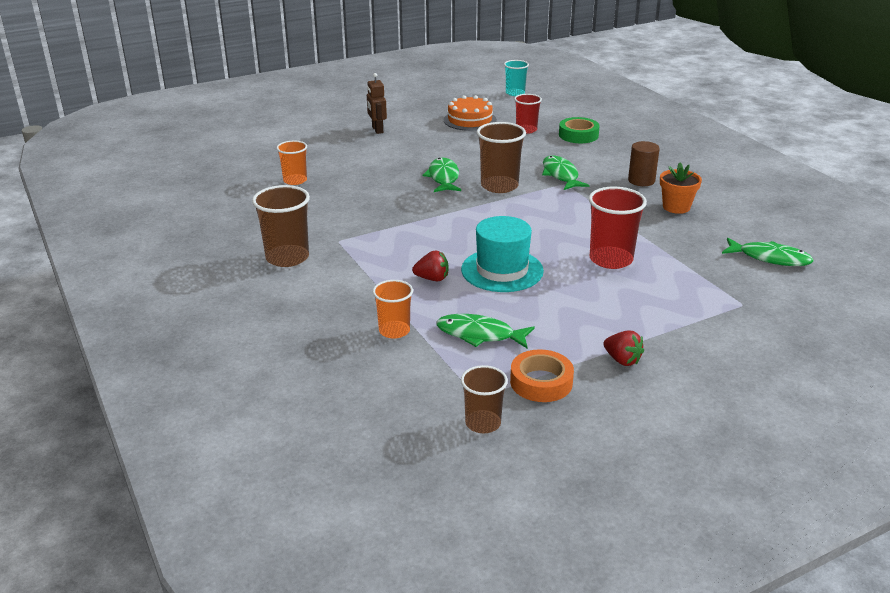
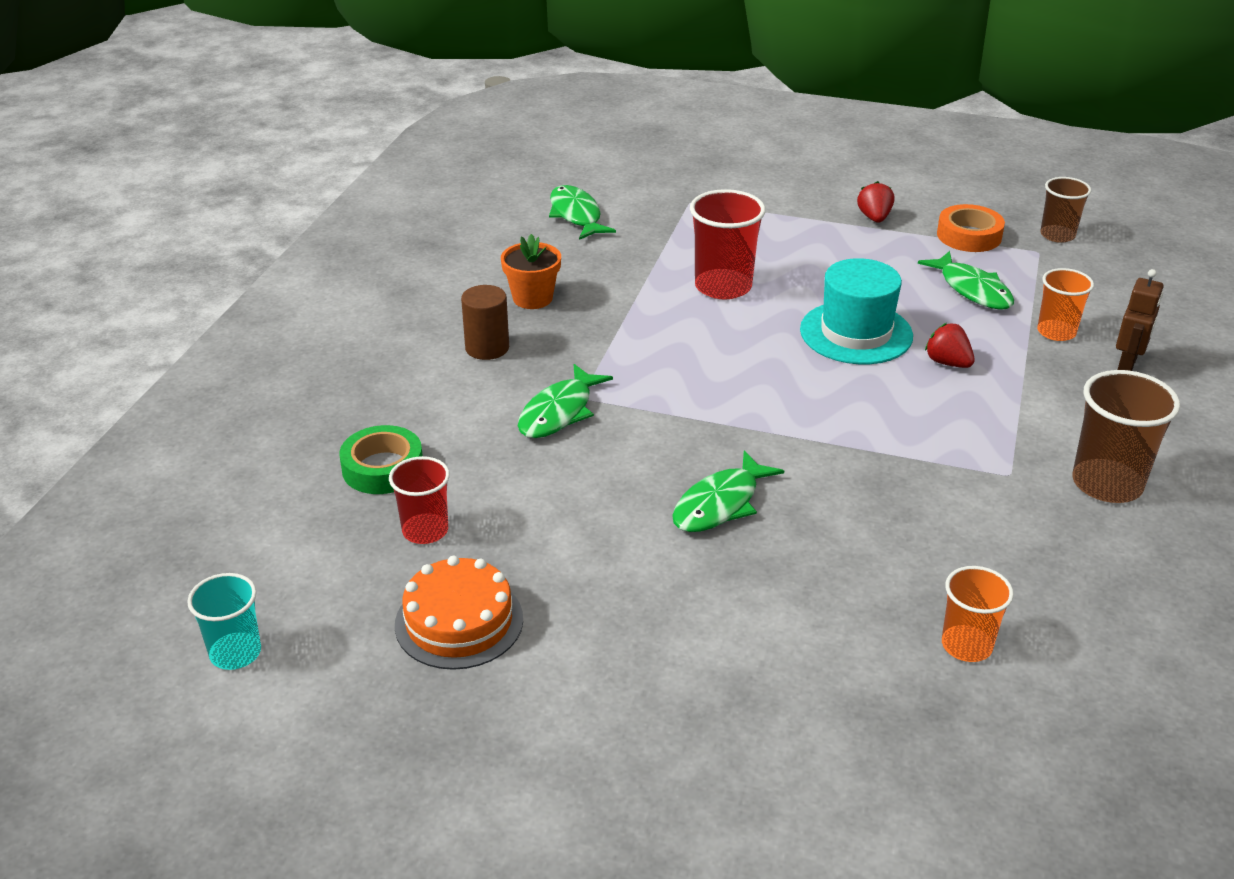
camera: 135 degrees left, 5 degrees up
brown robot [367,73,387,134] -> brown robot moved to [1116,269,1164,371]
brown cup [477,122,526,193] -> none

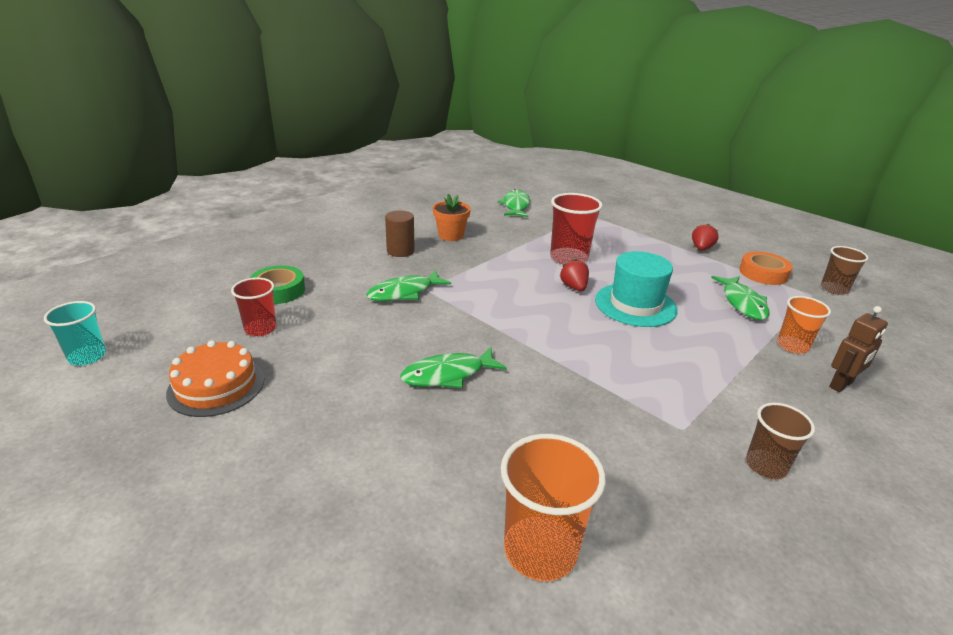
camera: 25 degrees right, 5 degrees down
red strawberry [925,323,975,368] -> red strawberry moved to [560,259,589,291]
orange cup [942,566,1014,662] -> orange cup [501,434,606,581], size x1.57
brown cup [1072,370,1180,503] -> brown cup [746,403,815,479], size x0.64

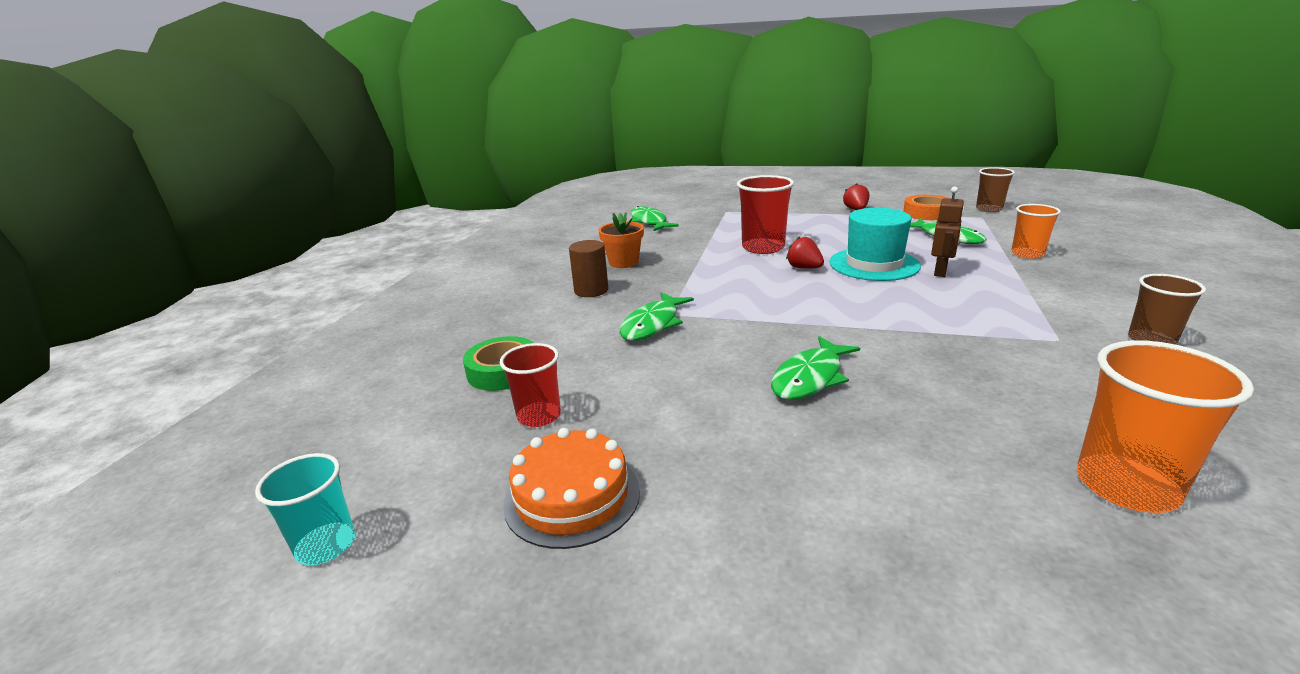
camera: 25 degrees left, 5 degrees down
brown robot [829,306,888,392] -> brown robot moved to [931,187,964,277]

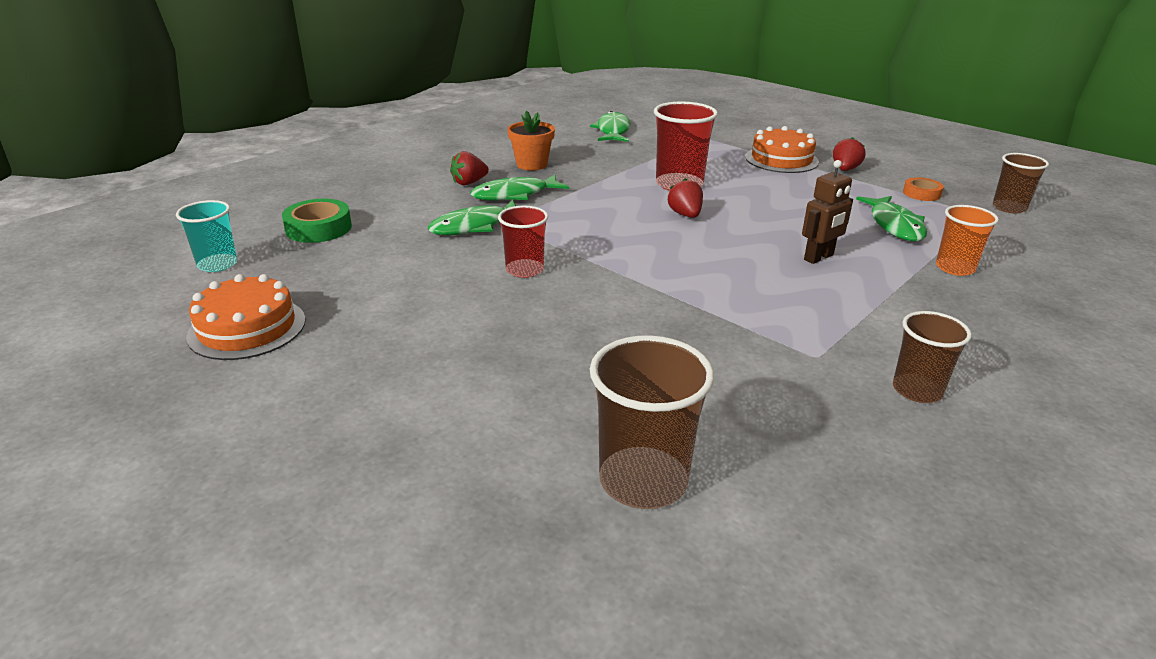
camera: 25 degrees right, 5 degrees up
turquoise cup [255,453,355,565] -> turquoise cup moved to [176,200,237,272]
red cup [500,343,561,427] -> red cup moved to [498,206,548,278]
brown cylinder [569,240,608,297] -> red strawberry [450,151,489,185]
green fish [771,336,860,400] -> green fish moved to [470,174,569,201]
turquoise hat [830,208,921,281] -> none
orange tape [903,195,950,220] -> orange tape [903,177,944,201], size x0.63
orange cup [1077,340,1254,513] -> brown cup [590,335,714,509]
none -> orange cake [745,126,819,173]

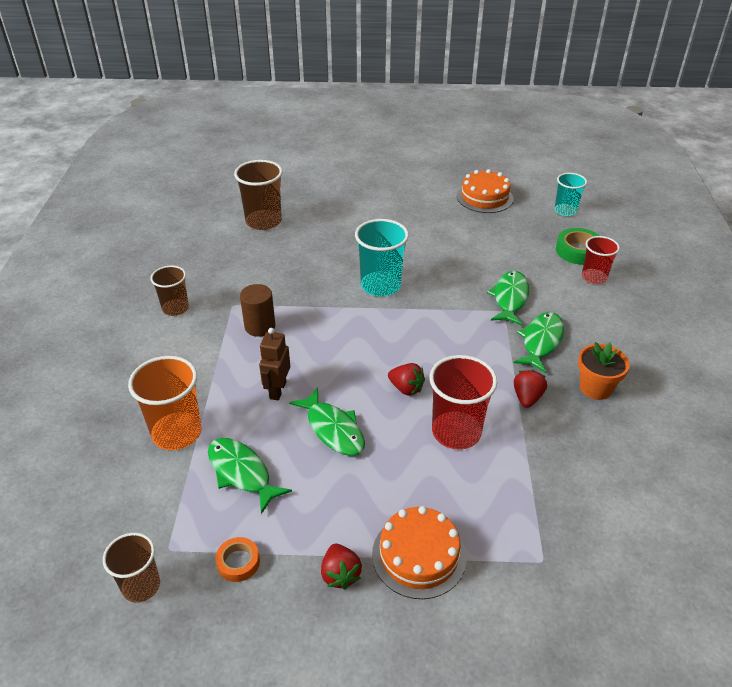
camera: 140 degrees right, 10 degrees up
red strawberry [450,151,489,185] -> red strawberry moved to [514,370,547,408]
red cup [498,206,548,278] -> red cup moved to [582,236,620,284]
green fish [590,111,631,142] -> green fish moved to [289,388,365,456]
orange cup [936,205,999,276] -> orange cup [128,356,202,450], size x1.57
none -> brown cylinder [240,284,275,337]
none -> turquoise cup [355,219,409,296]

